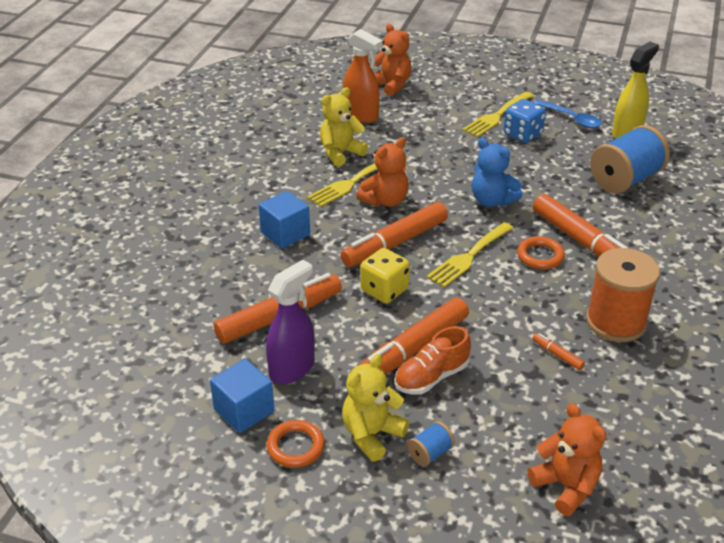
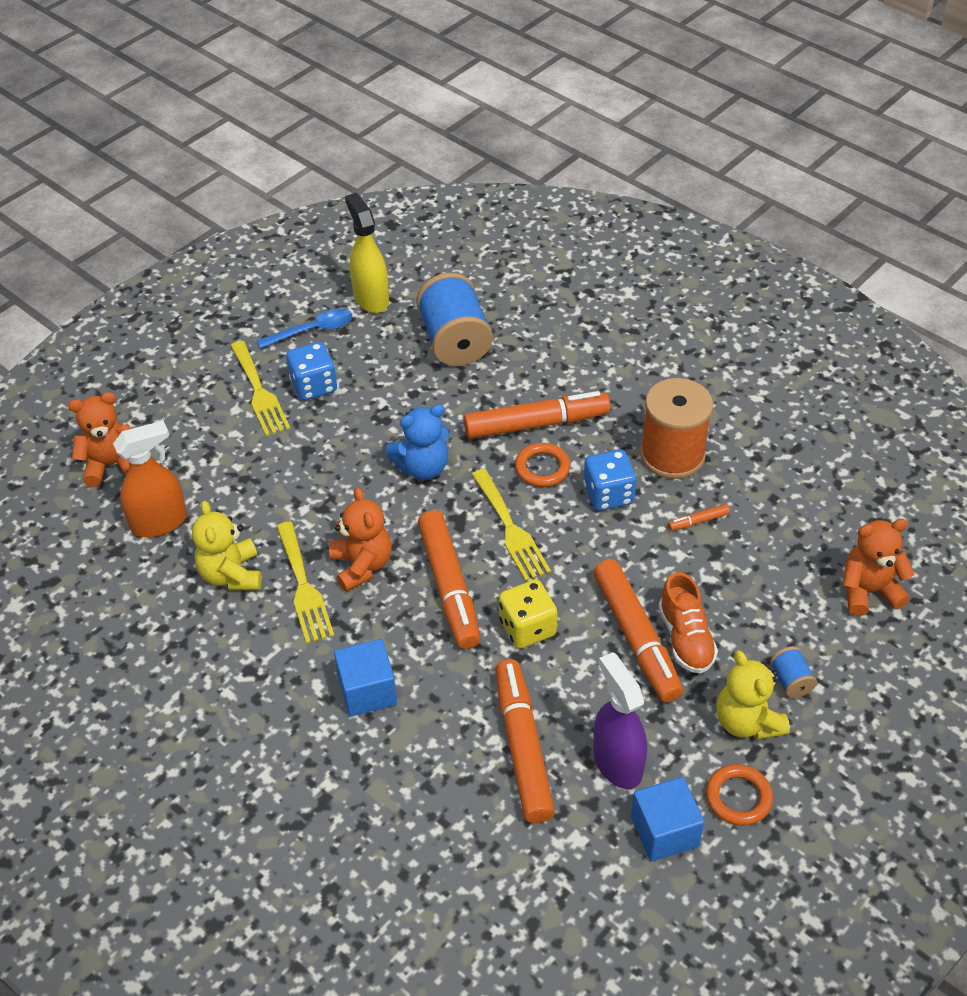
camera: 65 degrees left, 10 degrees up
none -> blue dice [583,450,637,511]

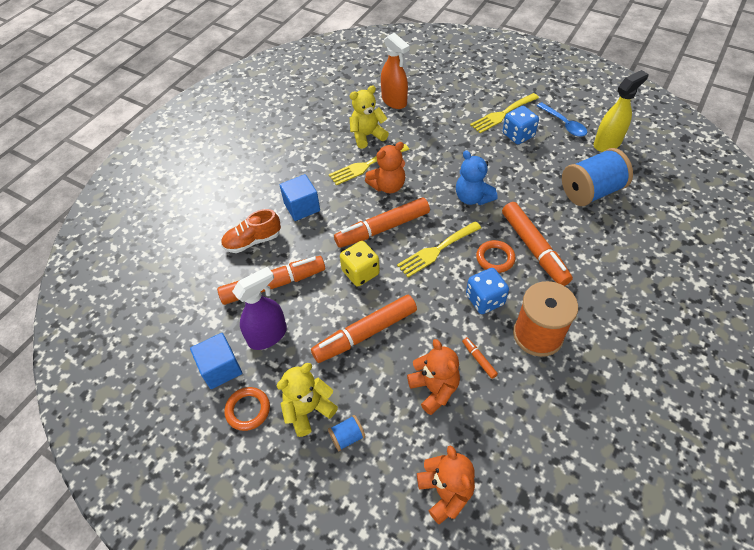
camera: 80 degrees right, 5 degrees up
orange teddy bear [68,392,131,487] -> orange teddy bear moved to [407,339,460,415]
orange shoe [659,572,718,674] -> orange shoe moved to [221,209,281,253]

